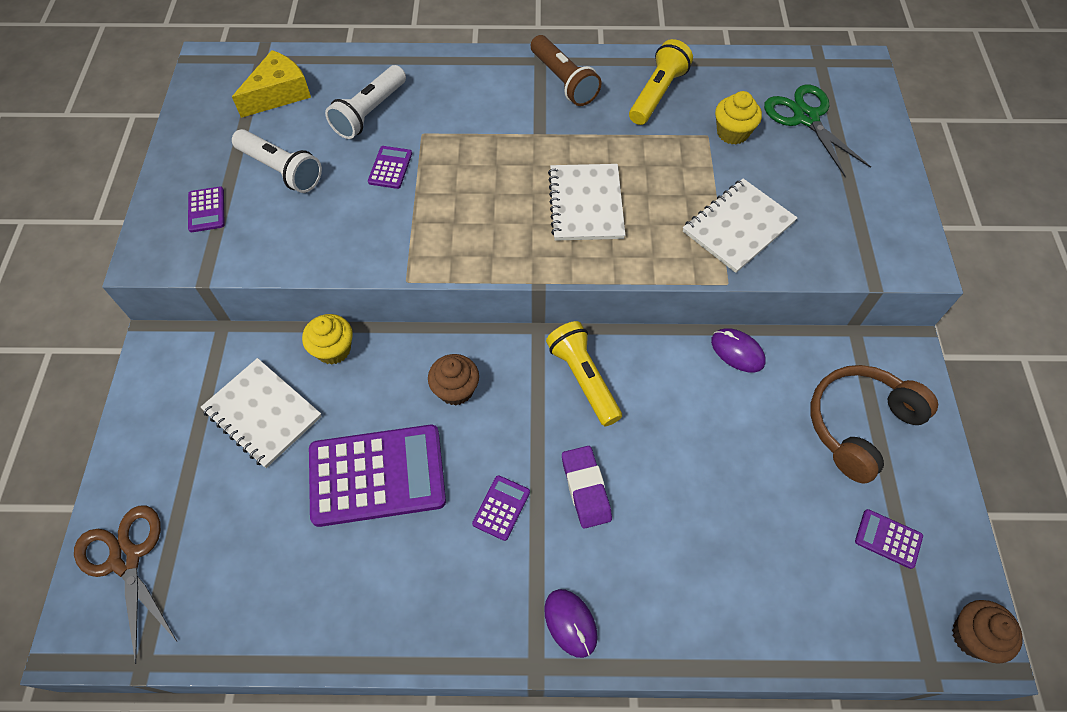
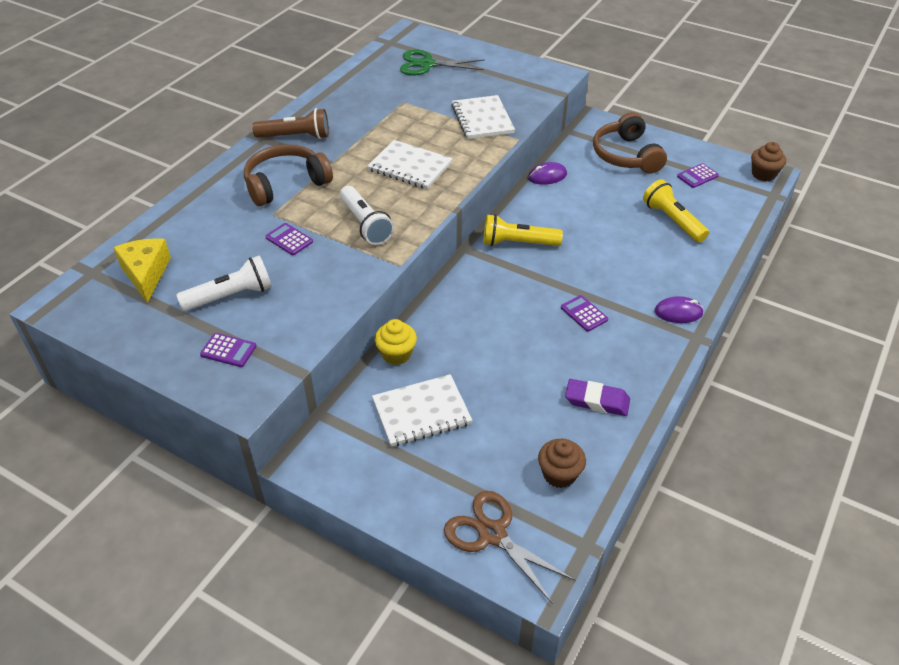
camera: 60 degrees left, 15 degrees down
brown scissors [74,505,177,664] -> brown scissors turned 45 degrees clockwise [444,491,576,604]
purple calculator [309,425,446,527] -> none
white flashlight [325,65,406,139] -> white flashlight moved to [340,186,394,245]
brown cupcake [428,354,479,406] -> brown cupcake moved to [538,439,586,488]
purple eraser [562,446,612,529] -> purple eraser moved to [565,379,630,416]
yellow flashlight [629,39,693,125] -> yellow flashlight moved to [643,180,709,242]
yellow cupcake [715,91,762,144] -> none
none -> brown headphones [244,144,333,206]

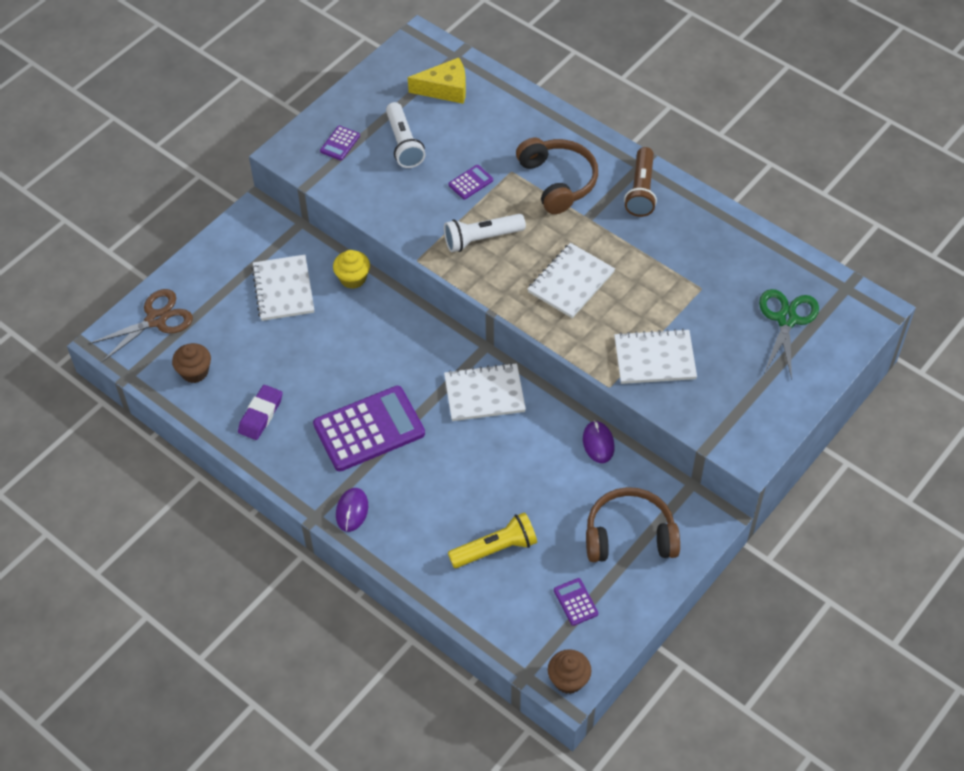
camera: 100 degrees right, 10 degrees up
yellow flashlight [483,214,563,246] -> white notebook [444,363,526,421]
purple calculator [561,295,608,332] -> purple calculator [313,386,425,471], size x2.32

